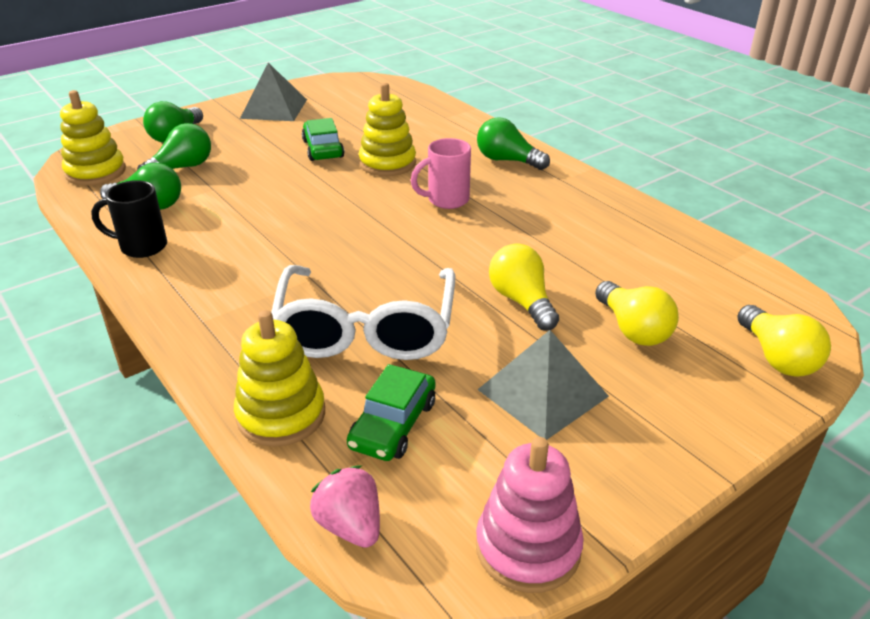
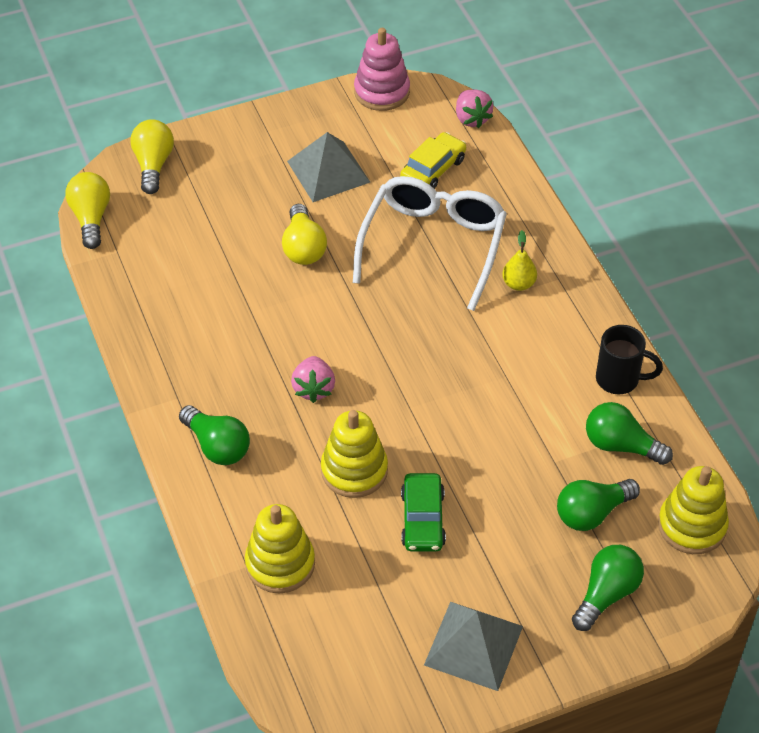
camera: 165 degrees left, 15 degrees up
yellow stacking toy [234,310,325,447] -> yellow stacking toy moved to [245,504,315,593]
green car [347,364,436,461] -> yellow car [400,132,466,189]
pink mug [410,138,471,209] -> pink strawberry [291,356,335,403]
yellow light bulb [595,281,679,346] -> yellow light bulb moved to [65,172,110,249]
none -> yellow pear [502,230,537,291]

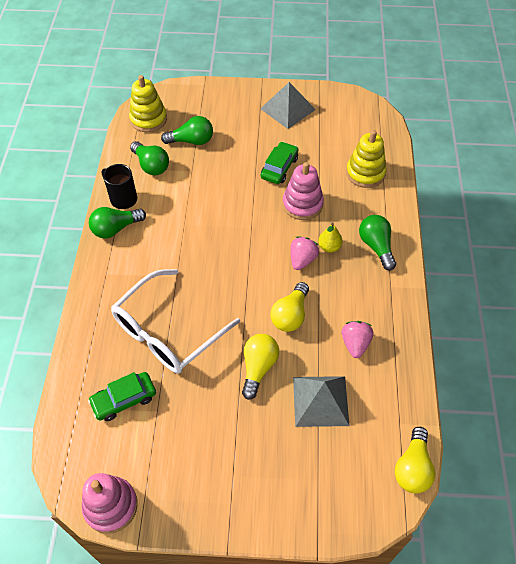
camera: 155 degrees left, 5 degrees up
yellow light bulb [130,119,174,194] -> yellow light bulb moved to [270,282,309,332]
grey pyramid [287,132,370,202] -> grey pyramid moved to [293,376,350,427]
yellow stacking toy [321,410,388,498] -> pink stacking toy [283,162,324,220]
yellow car [400,132,466,189] -> green car [88,372,156,421]
pink strawberry [456,89,493,128] -> pink strawberry moved to [341,321,373,358]
yellow pear [502,230,537,291] -> yellow pear moved to [318,223,343,253]
green light bulb [572,545,644,631] -> green light bulb moved to [89,207,146,238]

